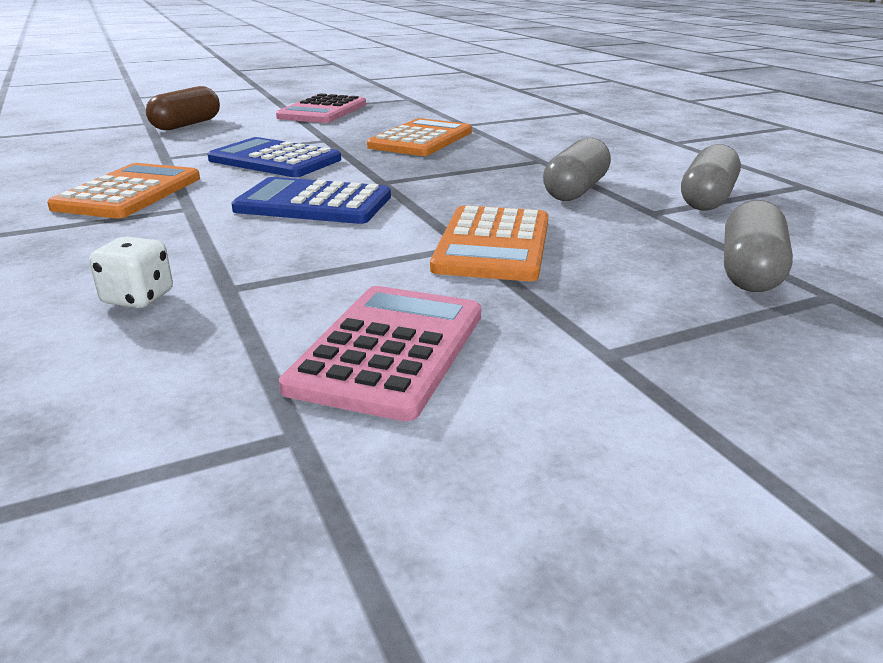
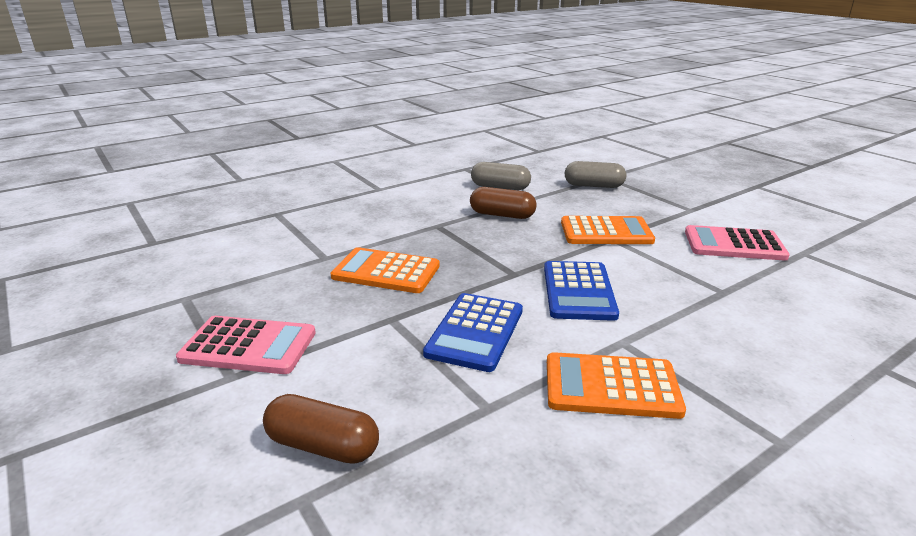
camera: 100 degrees left, 0 degrees up
white dice [89,236,173,308] -> none
grey capsule [543,138,611,201] -> brown capsule [470,187,537,219]

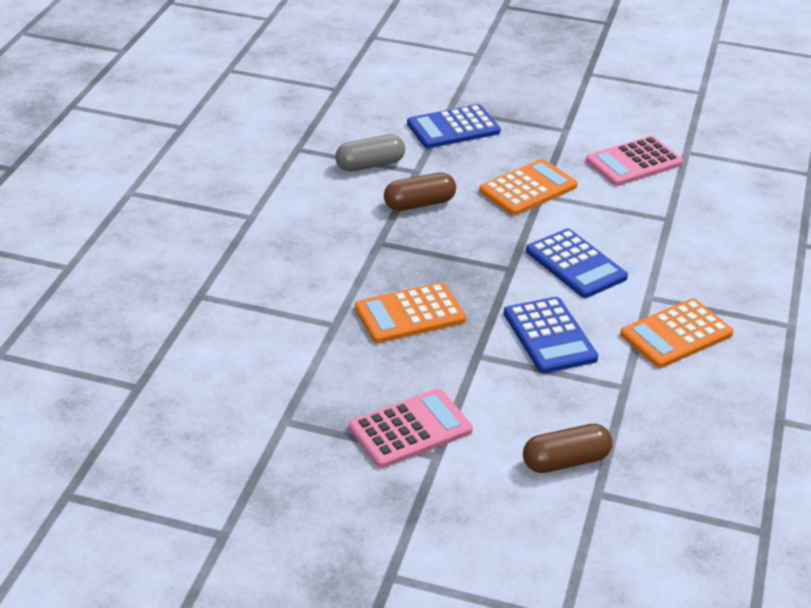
camera: 40 degrees left, 10 degrees up
grey capsule [565,161,626,188] -> blue calculator [407,104,501,148]

